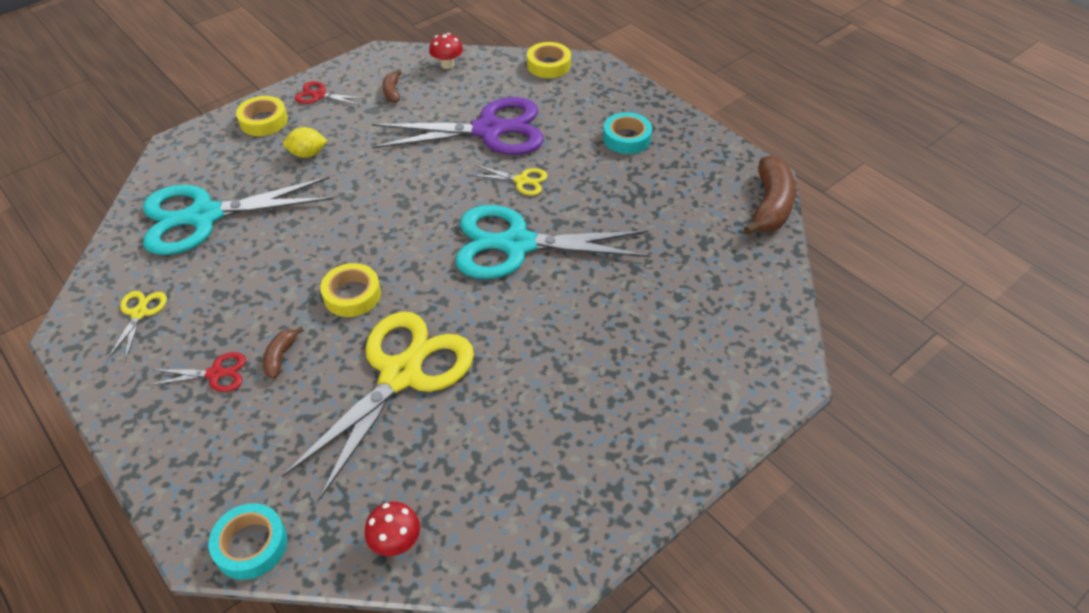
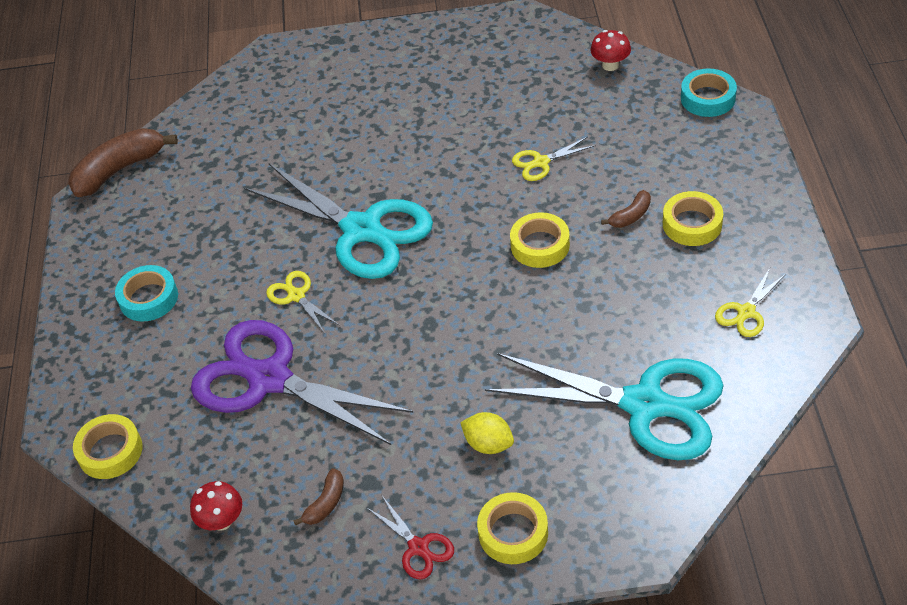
camera: 140 degrees left, 0 degrees up
red scissors [149,352,246,392] -> yellow tape [663,191,723,246]
yellow scissors [282,312,474,500] -> yellow scissors [512,137,596,181], size x0.42

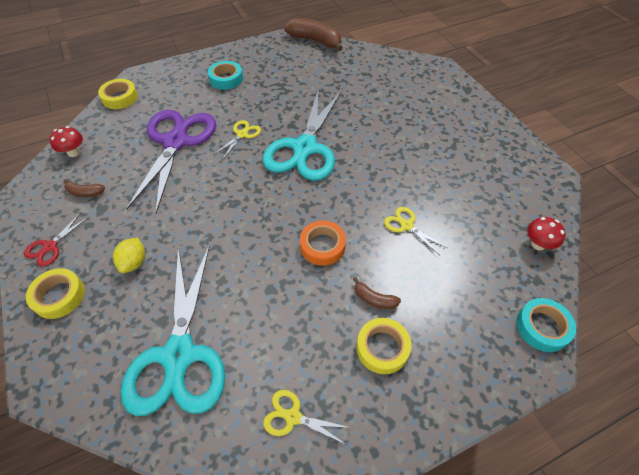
camera: 65 degrees right, 5 degrees up
yellow tape [510,212,570,268] -> orange tape [300,220,346,266]

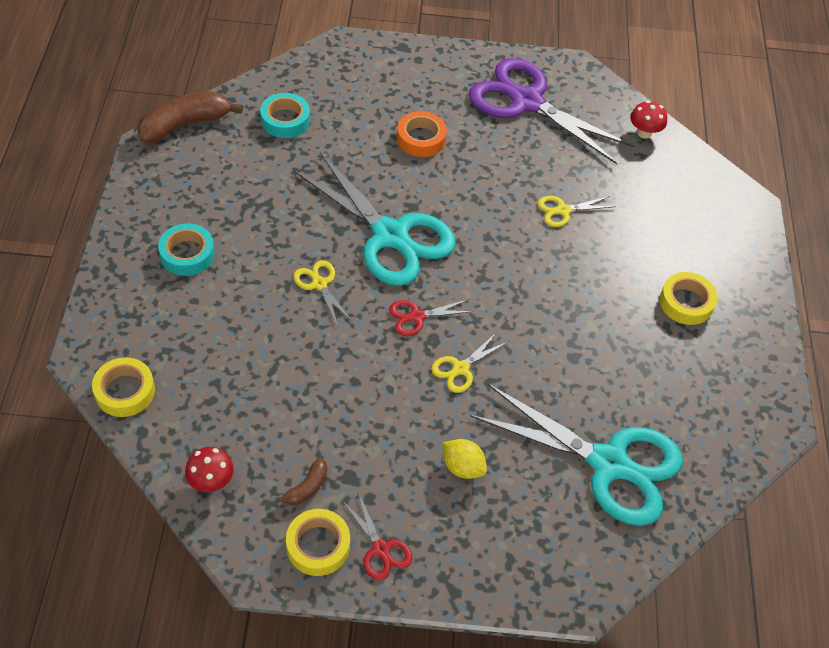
camera: 65 degrees left, 0 degrees up
yellow tape [26,268,85,319] -> yellow tape moved to [286,509,350,576]
purple scissors [126,110,216,213] -> purple scissors moved to [468,58,634,164]
yellow scissors [263,390,351,445] -> yellow scissors moved to [431,332,509,393]
orange tape [300,220,346,266] -> orange tape moved to [397,111,447,157]
brown banana [353,277,401,309] -> none
turquoise tape [516,298,576,352] -> turquoise tape moved to [260,93,310,138]
none -> red scissors [389,299,474,336]

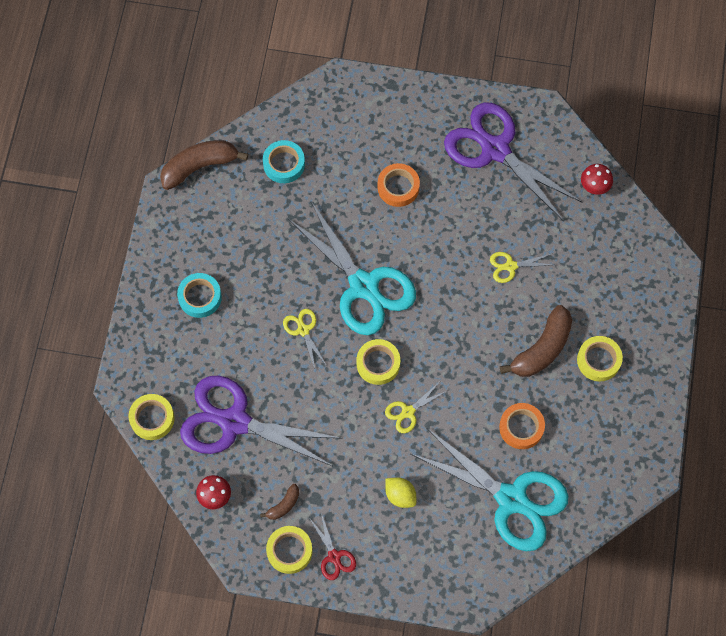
camera: 10 degrees right, 15 degrees up
red scissors [389,299,474,336] -> yellow tape [357,339,400,385]
none -> purple scissors [180,376,340,466]
none -> orange tape [499,403,545,449]
none -> brown banana [500,305,572,377]

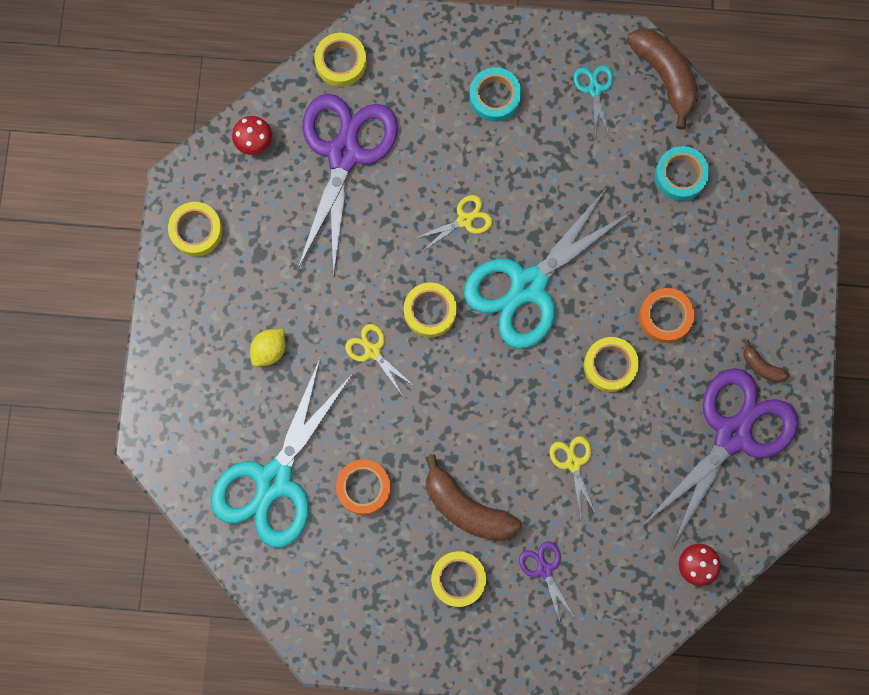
camera: 85 degrees right, 10 degrees up
brown banana [260,484,299,520] -> brown banana moved to [743,340,790,383]
red scissors [310,513,356,580] -> none
none -> purple scissors [519,541,575,625]
none -> turquoise scissors [574,65,614,138]
none -> yellow tape [584,337,639,392]

